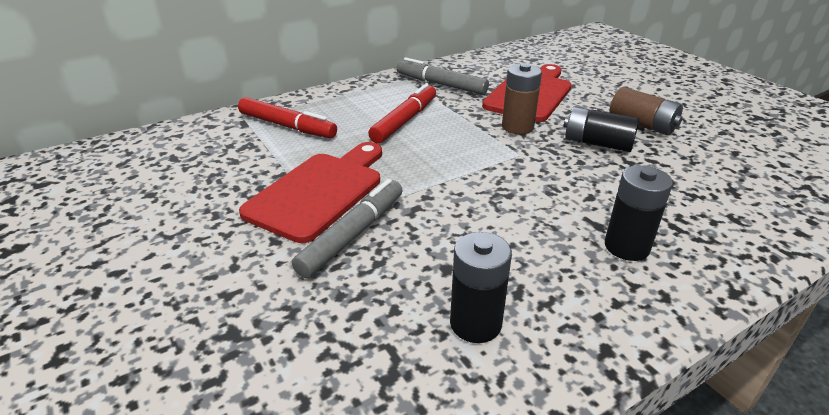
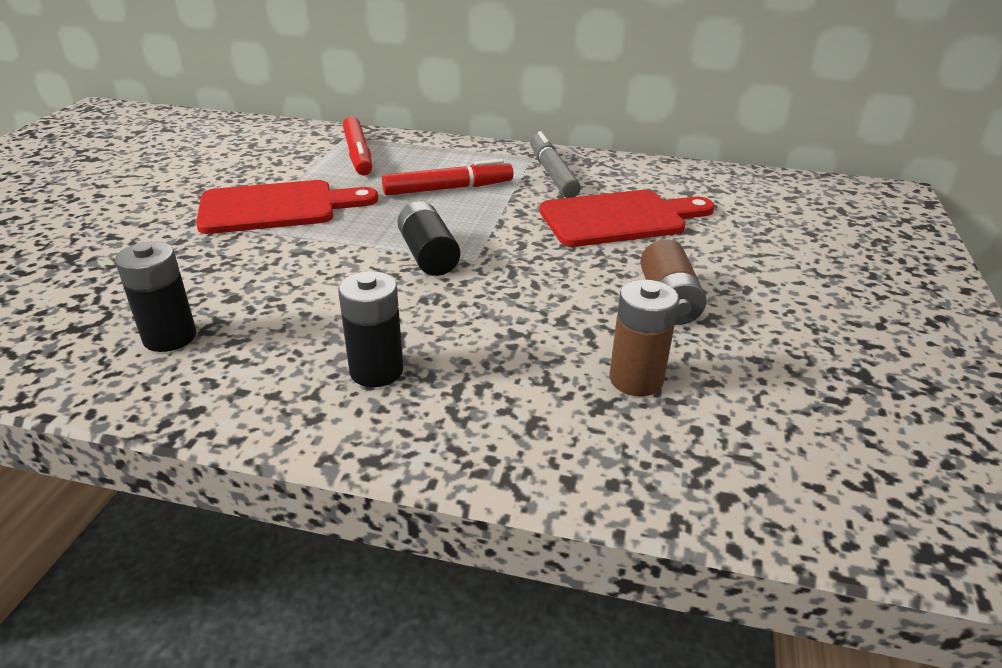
camera: 45 degrees right, 0 degrees up
grey marker [292,179,403,279] -> none
brown battery [502,63,542,134] -> brown battery moved to [610,279,679,396]
black battery [563,107,640,152] -> black battery moved to [398,201,460,276]

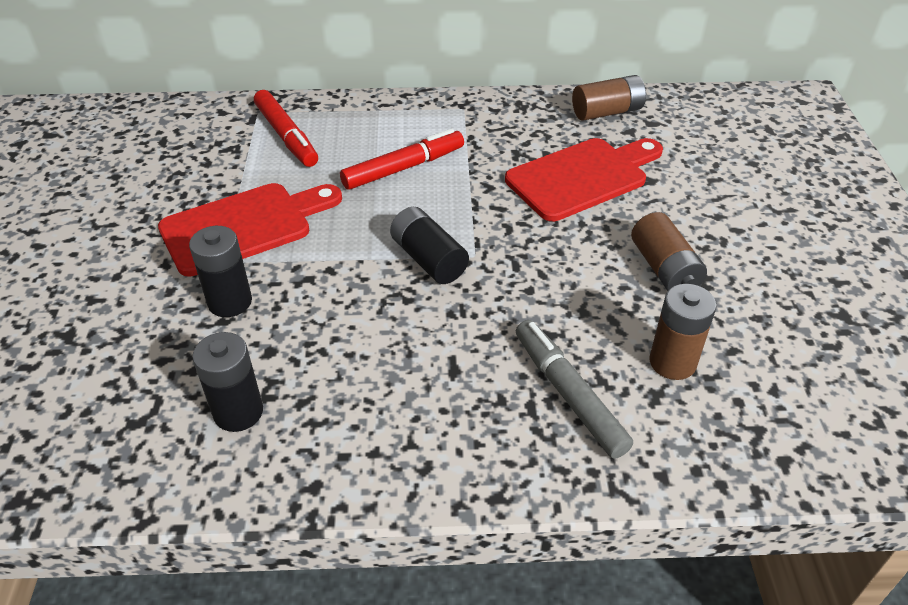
camera: 15 degrees left, 10 degrees up
black battery [338,271,403,387] -> black battery moved to [189,226,252,317]
grey marker [530,131,581,198] -> grey marker moved to [516,320,633,459]
none -> brown battery [572,75,646,121]

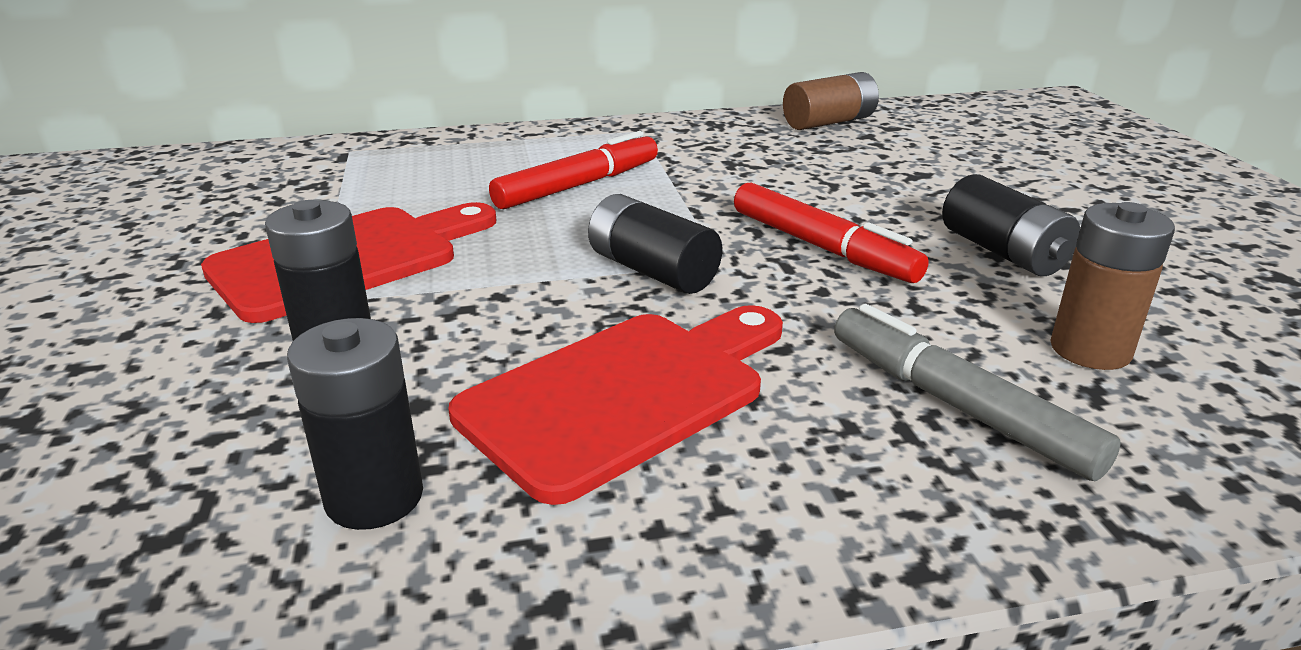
camera: 10 degrees left, 15 degrees down
red marker [254,90,318,167] -> red marker moved to [734,183,929,283]
red cutting board [505,138,663,221] -> red cutting board moved to [448,305,783,505]
brown battery [631,212,707,291] -> black battery [942,174,1080,276]

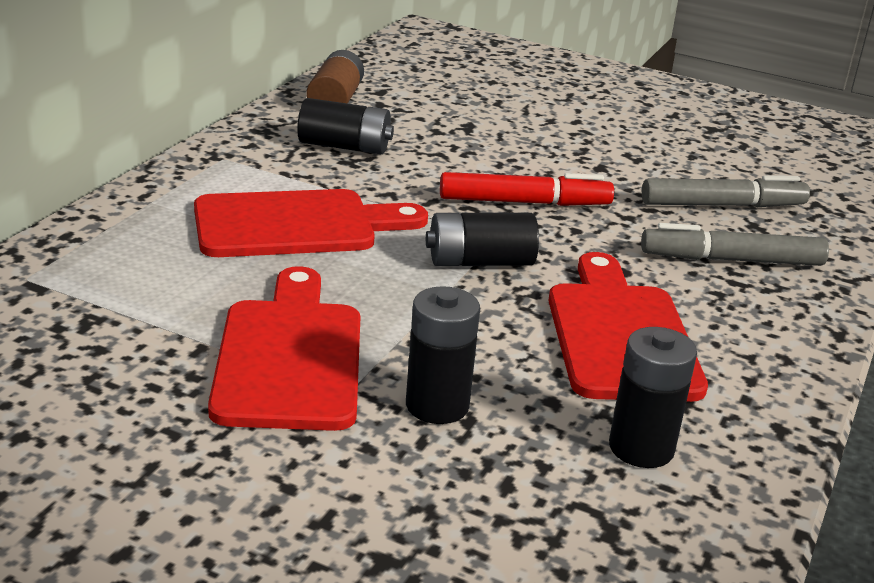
camera: 55 degrees left, 0 degrees up
red marker [489,131,658,209] -> red cutting board [194,189,428,257]
black battery [942,174,1080,276] -> black battery moved to [297,98,394,154]
brown battery [1050,202,1175,370] -> grey marker [642,175,810,207]

